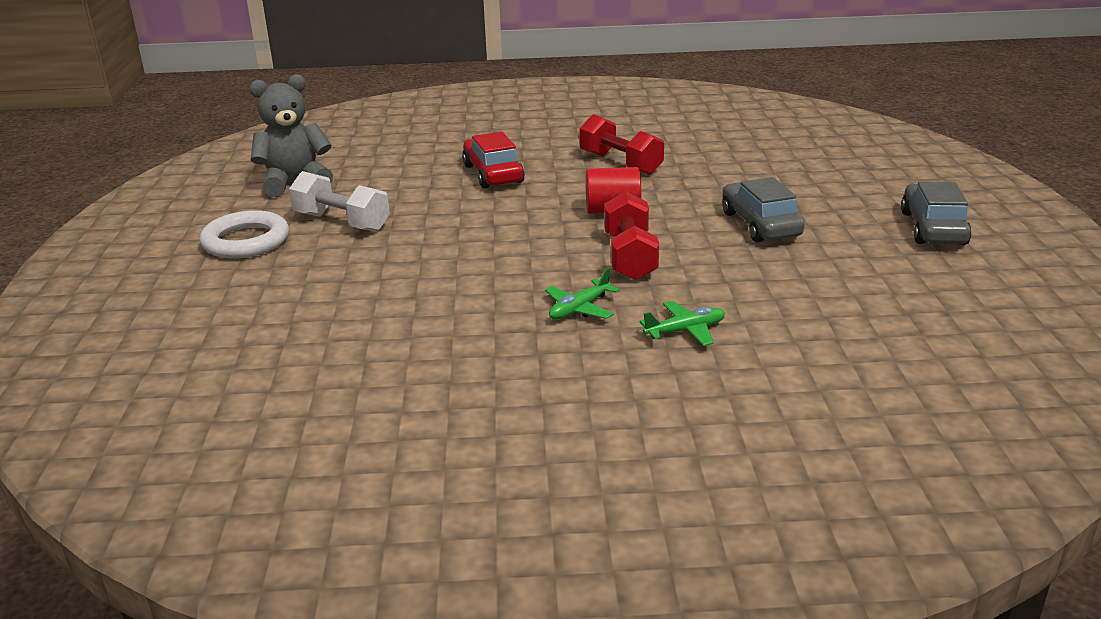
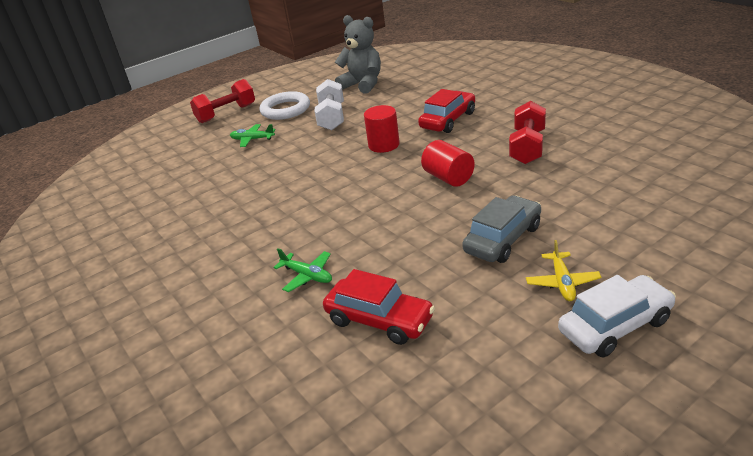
camera: 60 degrees right, 5 degrees up
green plane [545,267,620,320] -> green plane moved to [230,124,276,147]
red dumbbell [604,191,659,281] -> red dumbbell moved to [190,79,255,123]
grey car [901,182,972,245] -> white car [558,275,676,357]
none -> red car [323,269,435,345]
none -> red cylinder [364,105,400,153]
none -> yellow plane [526,240,601,301]

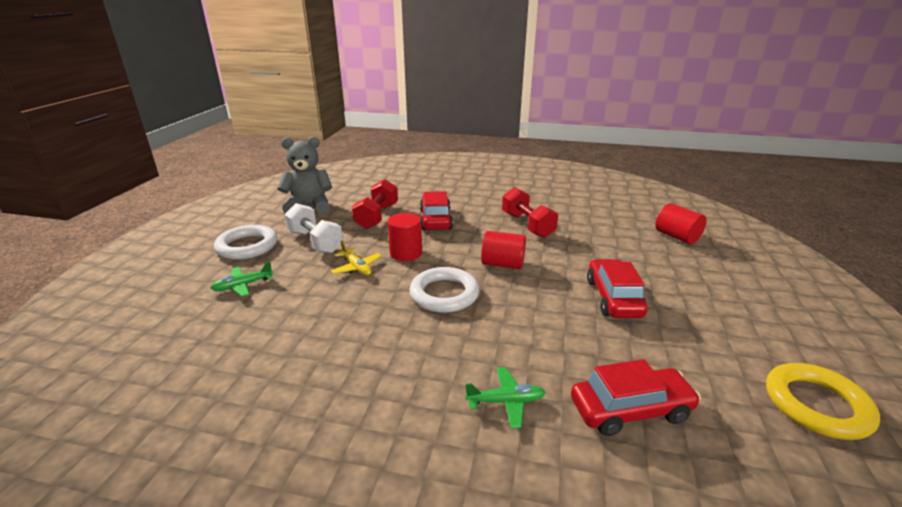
camera: 45 degrees left, 5 degrees down
red dumbbell [190,79,255,123] -> red dumbbell moved to [352,179,398,229]
grey car [462,196,541,263] -> red car [587,259,648,318]
yellow plane [526,240,601,301] -> yellow plane moved to [331,241,381,275]
white car [558,275,676,357] -> none
none -> white ring [409,267,479,313]
none -> red cylinder [655,203,707,244]
none -> yellow ring [766,363,880,440]

